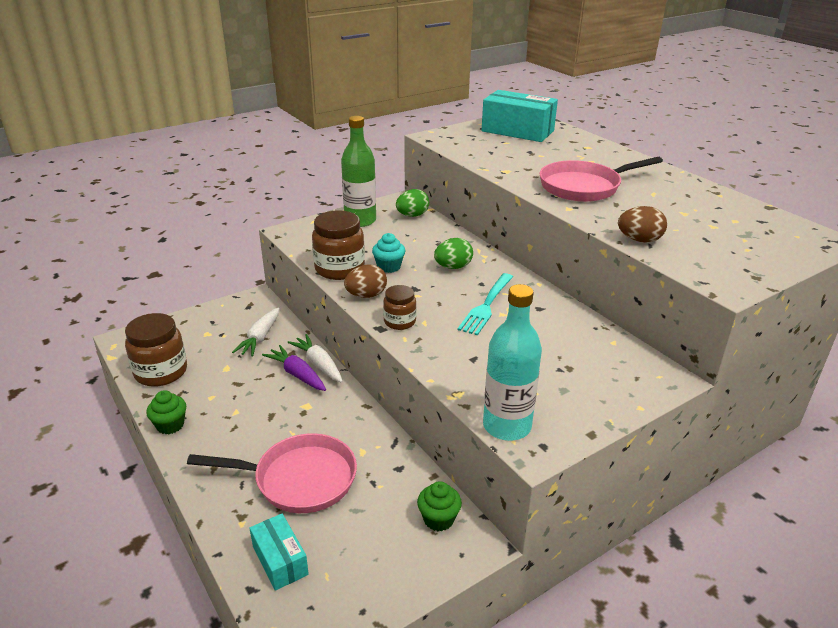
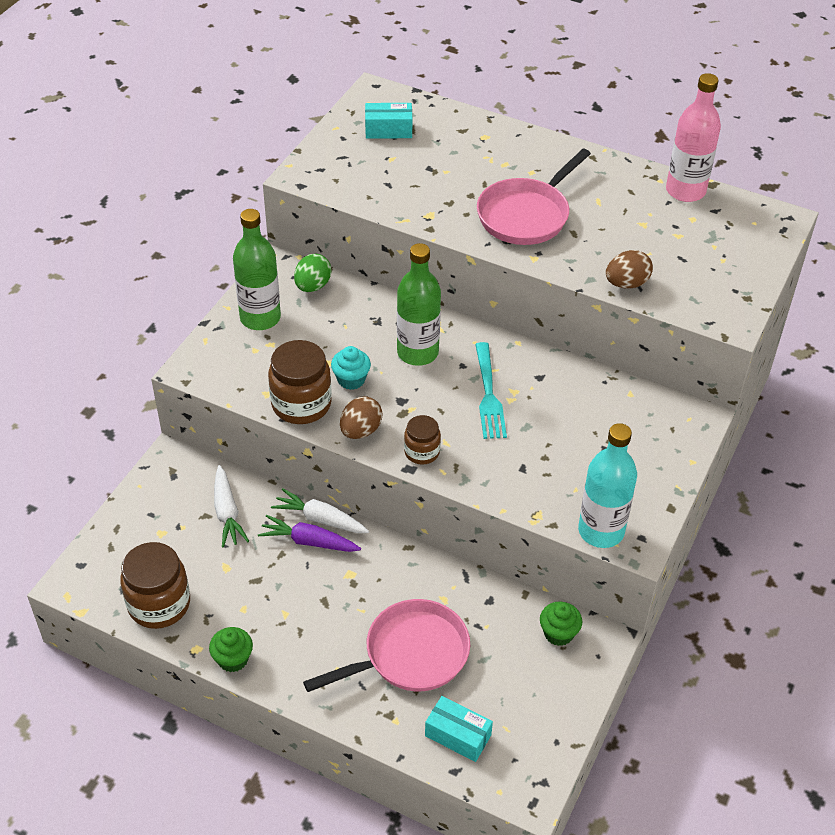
camera: 30 degrees left, 15 degrees up
green egg [434,238,473,269] -> green bottle [397,243,441,366]
turquoise box [481,90,558,142] -> turquoise box [365,103,413,139], size x0.56
none -> pink bottle [666,73,721,202]

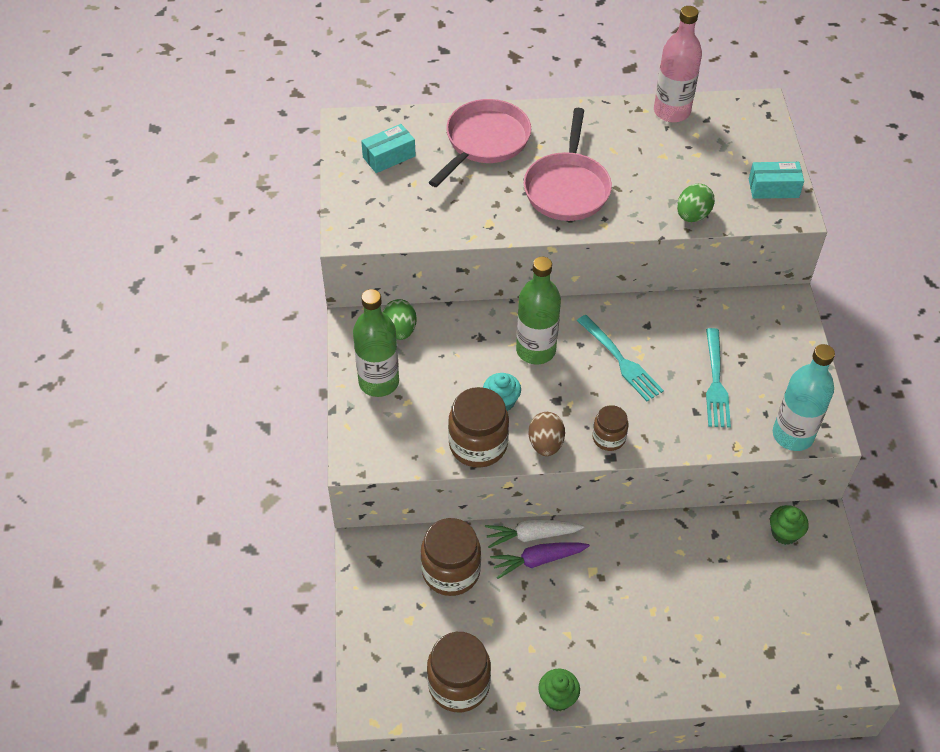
camera: 30 degrees left, 5 degrees up
white carrot [214,465,249,548] -> brown jar [421,518,481,596]
pink pan [303,599,470,692] -> pink pan moved to [429,99,531,187]
turquoise box [425,696,493,762] -> turquoise box moved to [749,162,804,199]
brown egg [606,250,653,289] -> green egg [677,184,715,222]
none -> turquoise fork [706,328,731,428]

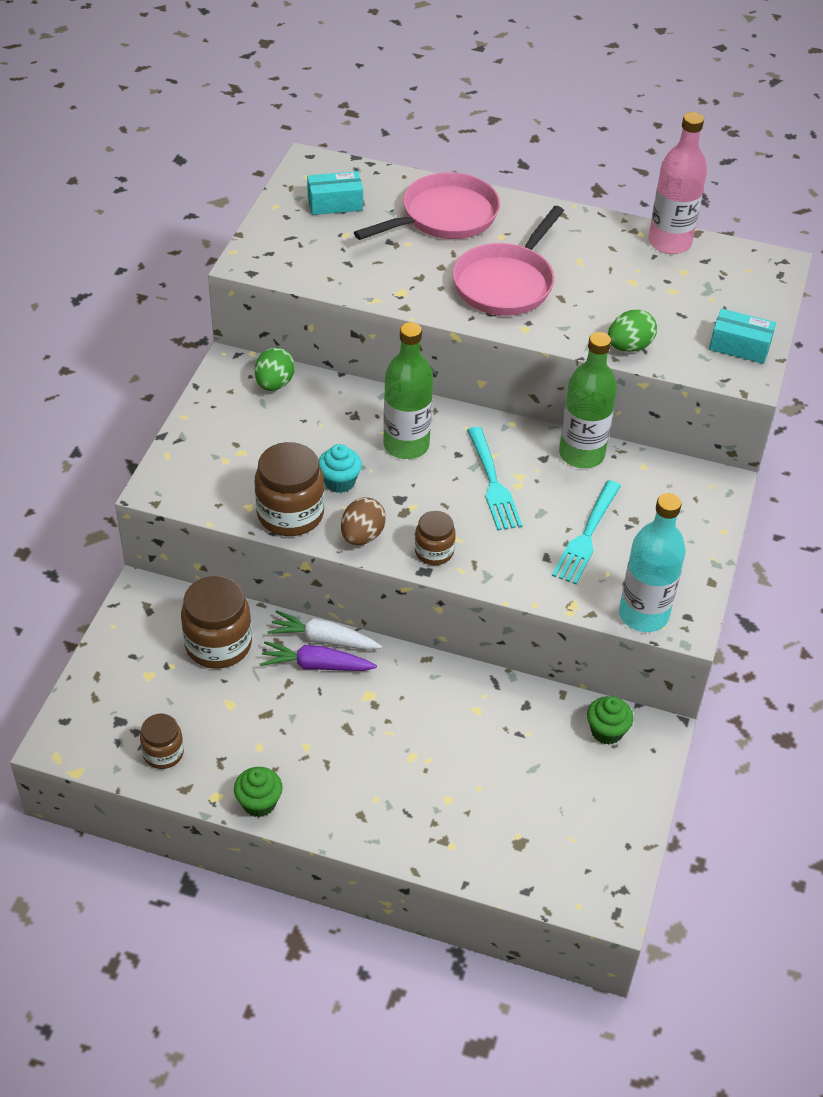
camera: 20 degrees right, 5 degrees down
green bottle [353,289,399,397] -> green bottle moved to [559,332,617,468]
brown jar [427,632,491,712] -> brown jar [140,713,184,769], size x0.58

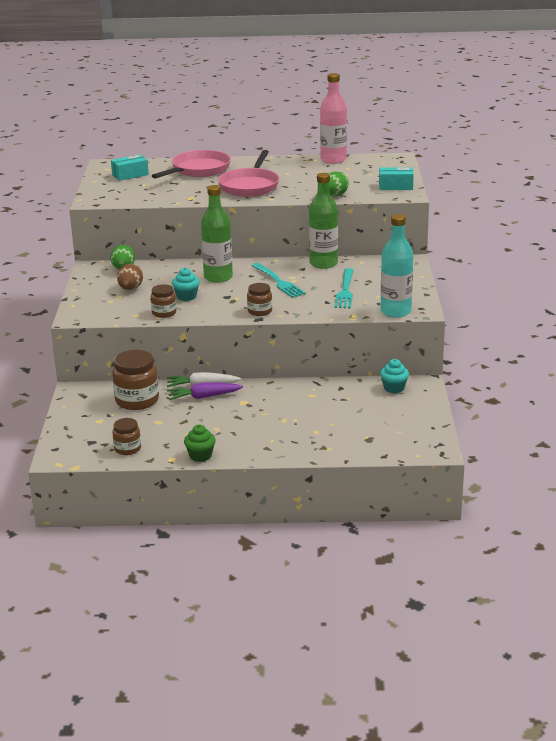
camera: 15 degrees left, 20 degrees down
brown jar [255,442,325,536] -> brown jar [151,284,176,318], size x0.58
brown egg [341,497,386,545] -> brown egg moved to [117,264,143,290]
green cupcake [587,696,634,744] -> turquoise cupcake [380,359,409,393]

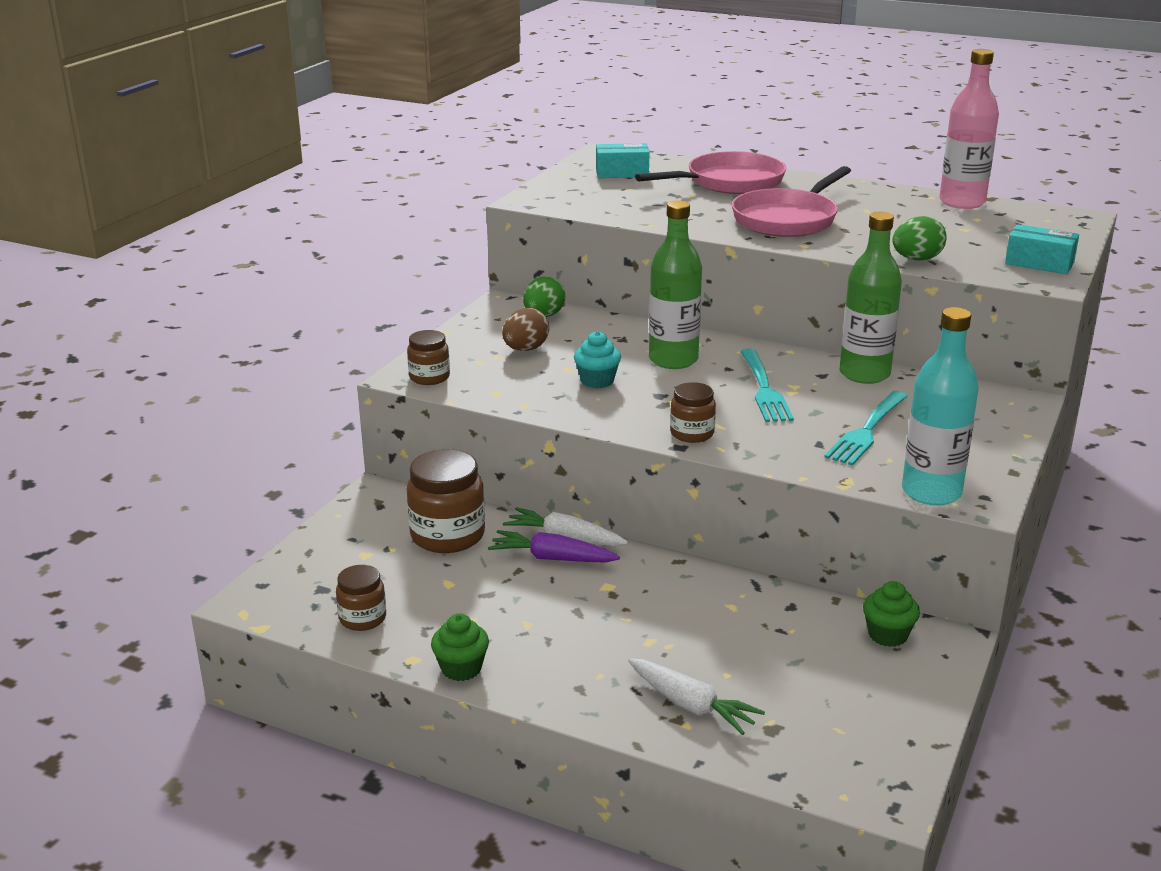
camera: 25 degrees right, 0 degrees up
brown jar [151,284,176,318] -> brown jar moved to [407,330,450,385]
turquoise cupcake [380,359,409,393] -> green cupcake [863,581,920,647]
none -> white carrot [628,658,765,735]

